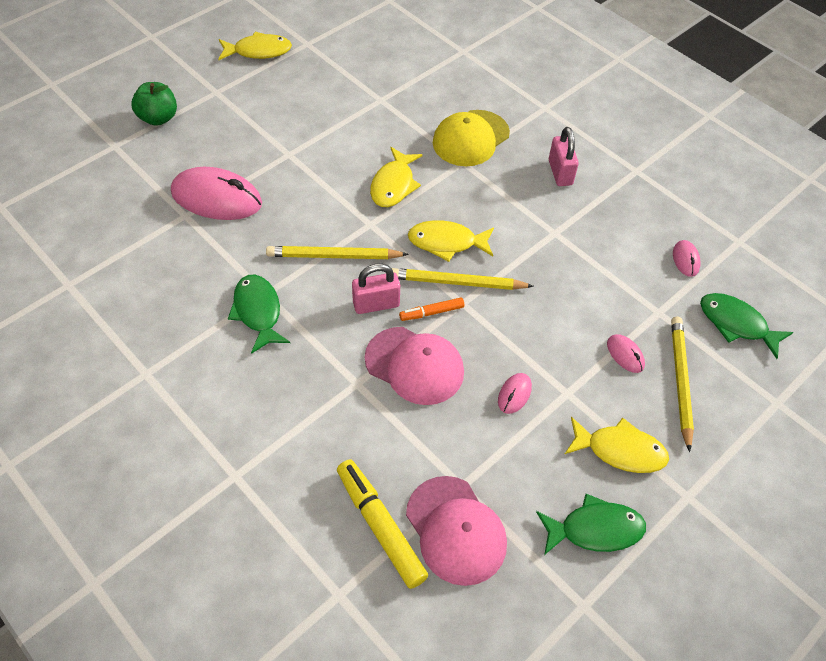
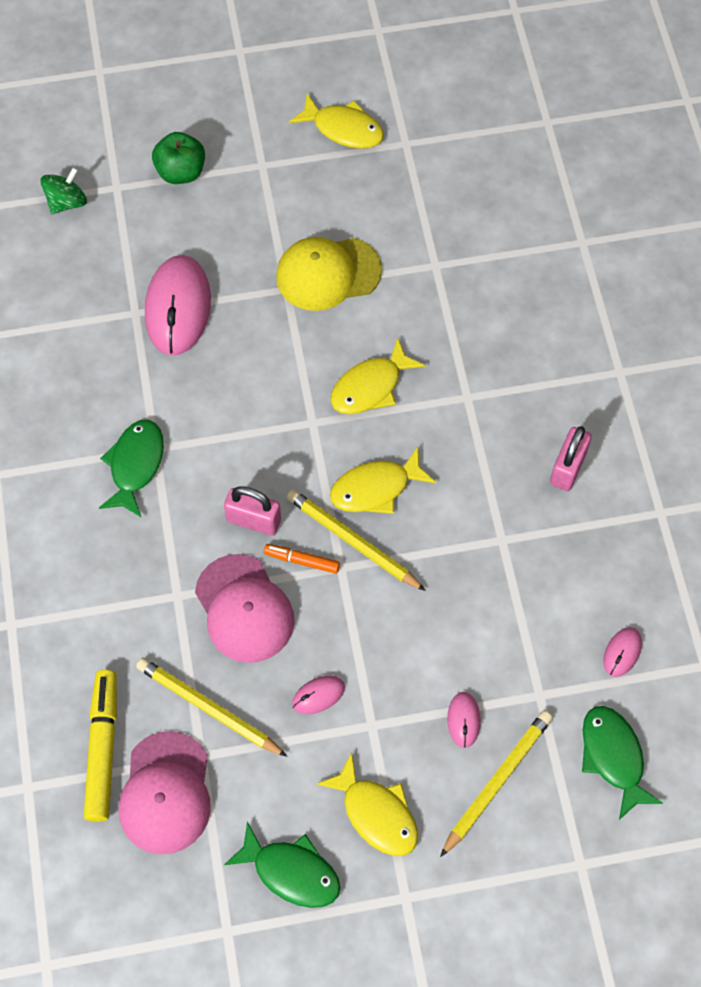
camera: 35 degrees right, 10 degrees up
pink mouse [171,167,262,220] -> pink mouse turned 45 degrees clockwise [145,255,211,356]
yellow pencil [266,246,409,259] -> yellow pencil moved to [136,658,288,757]
yellow fish [408,220,494,262] -> yellow fish turned 60 degrees counterclockwise [330,447,436,514]
yellow cap [433,110,510,166] -> yellow cap moved to [276,237,382,311]
none -> green spinning top [40,167,87,214]

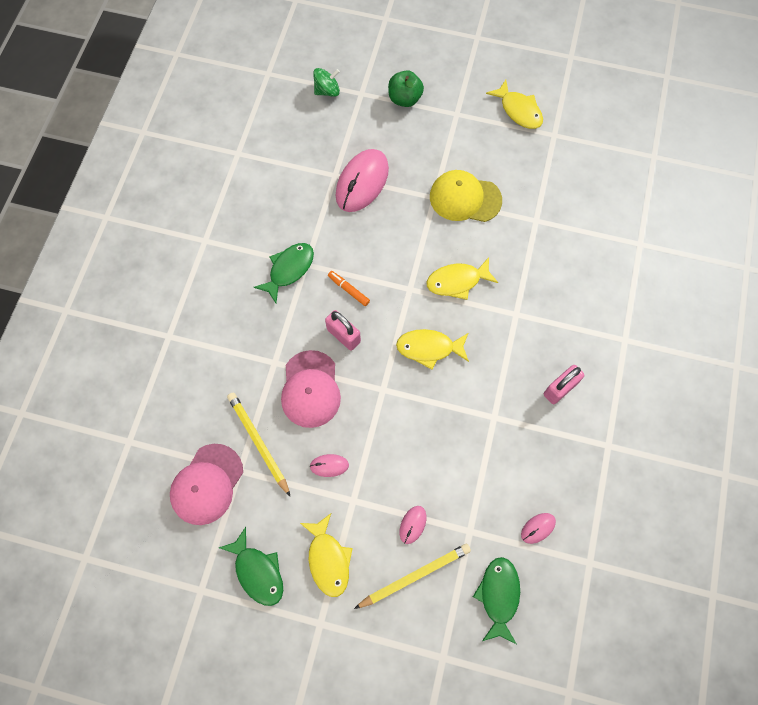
camera: 25 degrees right, 5 degrees up
yellow marker [84,670,117,822] -> none
orange marker [264,544,340,574] -> orange marker moved to [328,271,370,306]
yellow pencil [286,489,426,591] -> none

